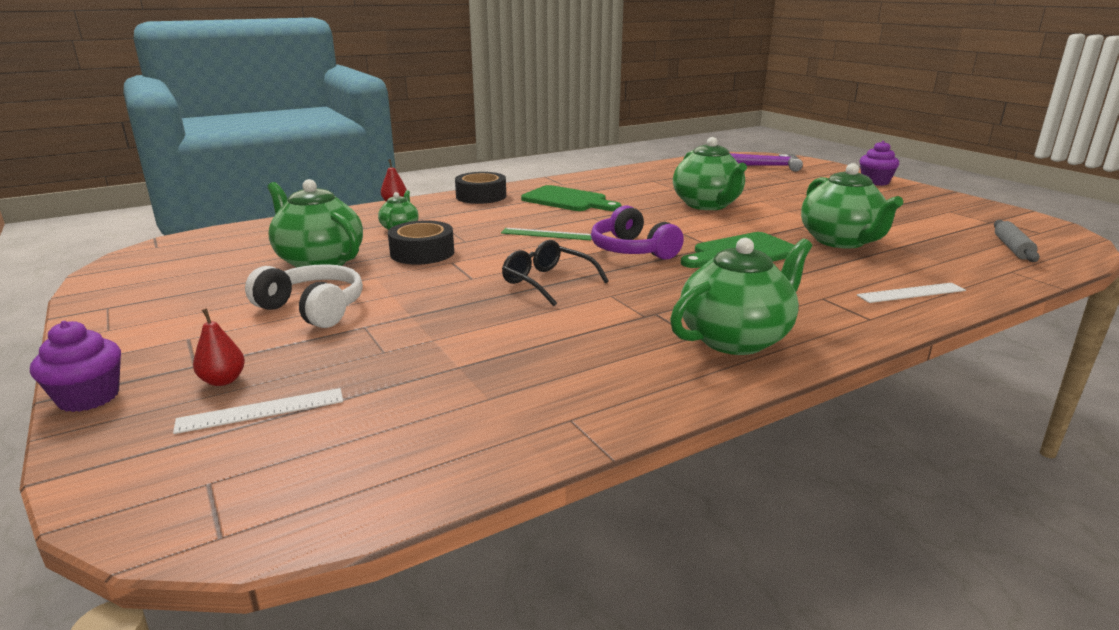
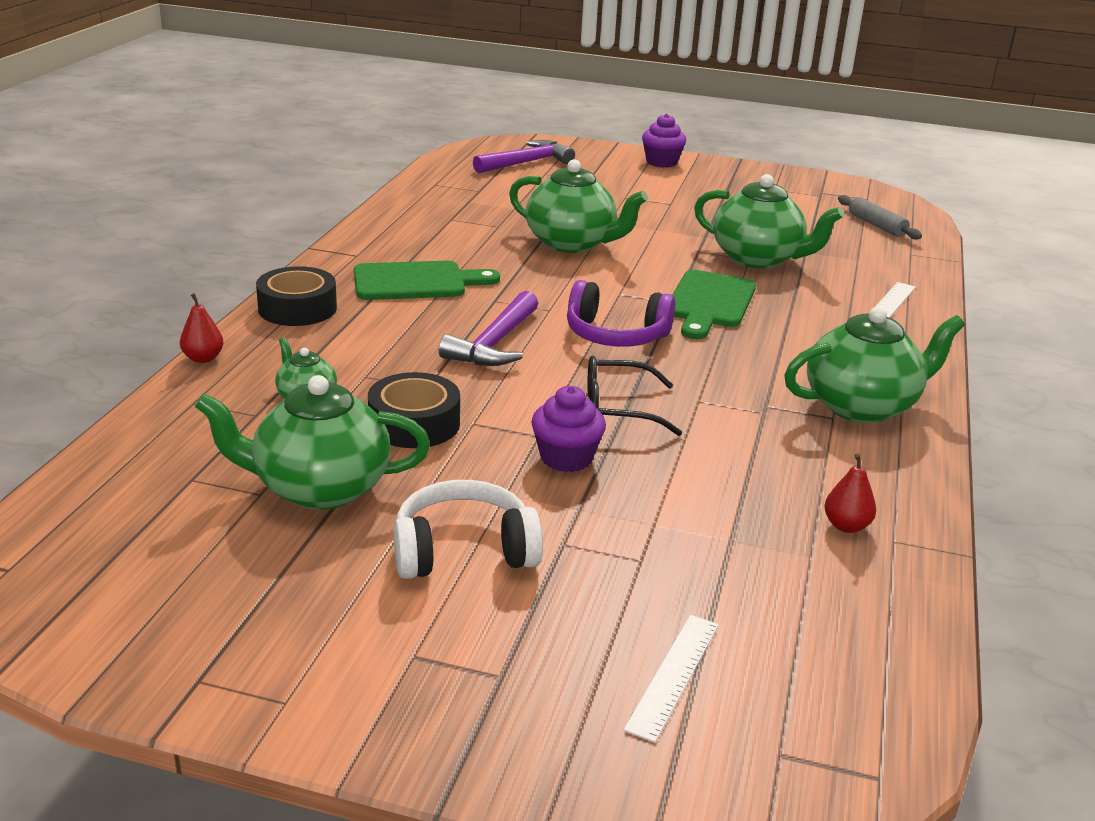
camera: 45 degrees left, 5 degrees up
purple cupcake [30,321,121,412] -> purple cupcake moved to [531,386,606,472]
red pear [193,308,245,386] -> red pear moved to [824,454,876,533]
green ruler [501,228,592,240] -> purple hammer [439,291,538,366]
green teapot [670,238,812,355] -> green teapot turned 60 degrees clockwise [784,306,965,423]

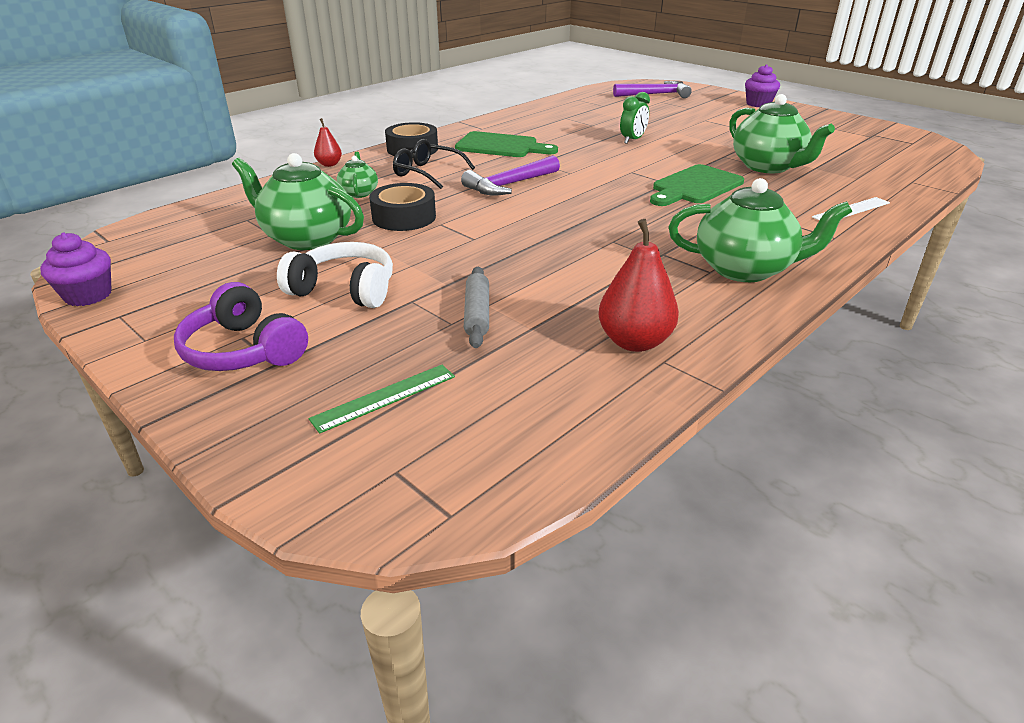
camera: 30 degrees right, 5 degrees up
green teapot [509,159,648,253] -> green clock [620,92,650,144]
purple cupcake [531,386,606,472] -> purple cupcake moved to [40,232,112,306]
purple headphones [567,280,675,347] -> purple headphones moved to [174,282,308,371]
black glasses [587,356,682,436] -> black glasses moved to [393,139,475,189]
white ruler [623,615,719,743] -> green ruler [308,365,455,434]
red pear [824,454,876,533] -> red pear [598,219,679,352], size x1.79
grey rolling pin [838,195,922,240] -> grey rolling pin moved to [464,267,489,348]

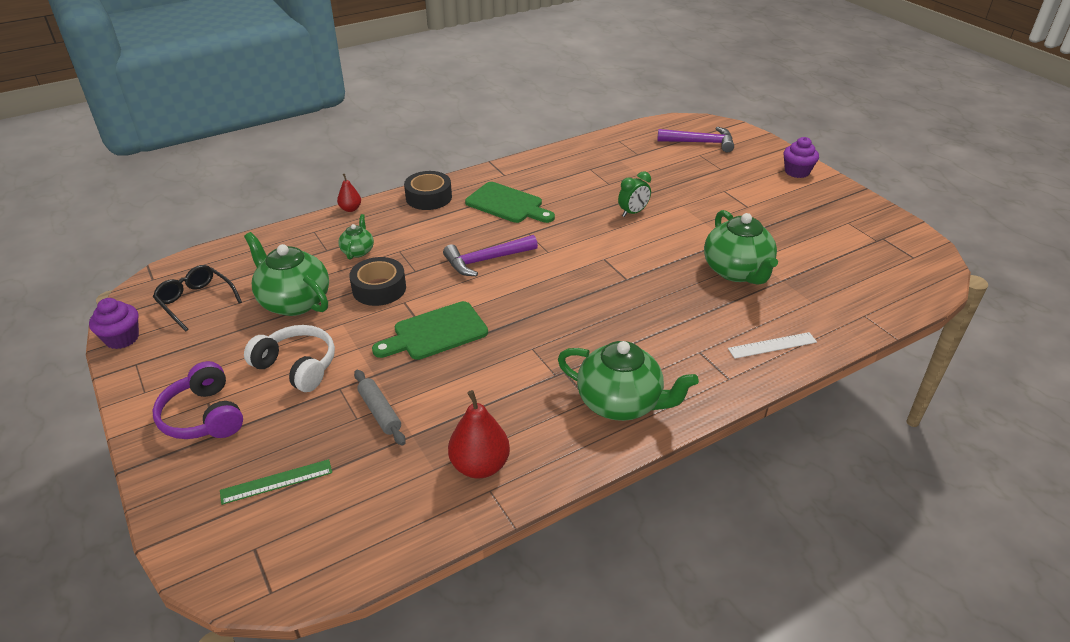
camera: 15 degrees right, 5 degrees up
black glasses [393,139,475,189] -> black glasses moved to [153,265,242,332]
grey rolling pin [464,267,489,348] -> grey rolling pin turned 45 degrees counterclockwise [354,370,406,446]
green cutting board [650,164,744,206] -> green cutting board moved to [372,301,488,360]

